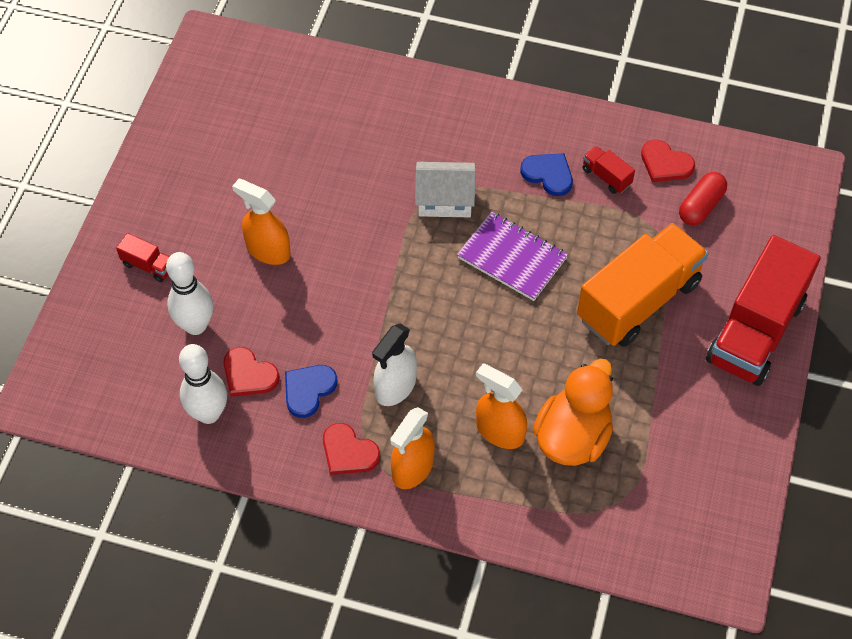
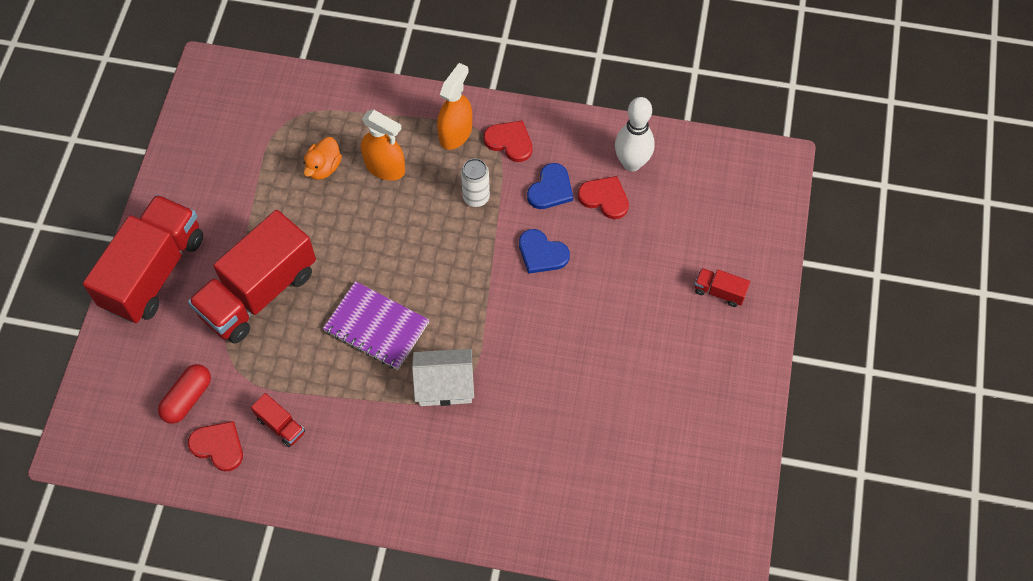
camera: 175 degrees right, 5 degrees up
white bowling pin [166,252,213,335] -> none
orange spray bottle [232,179,291,265] -> none
white spray bottle [372,324,417,406] -> white can [461,158,490,207]
blue heart [520,153,573,196] -> blue heart moved to [519,229,570,274]
orange duck [533,359,613,466] -> orange duck [304,137,342,180], size x0.55
orange truck [577,223,708,347] -> red truck [188,210,316,344]

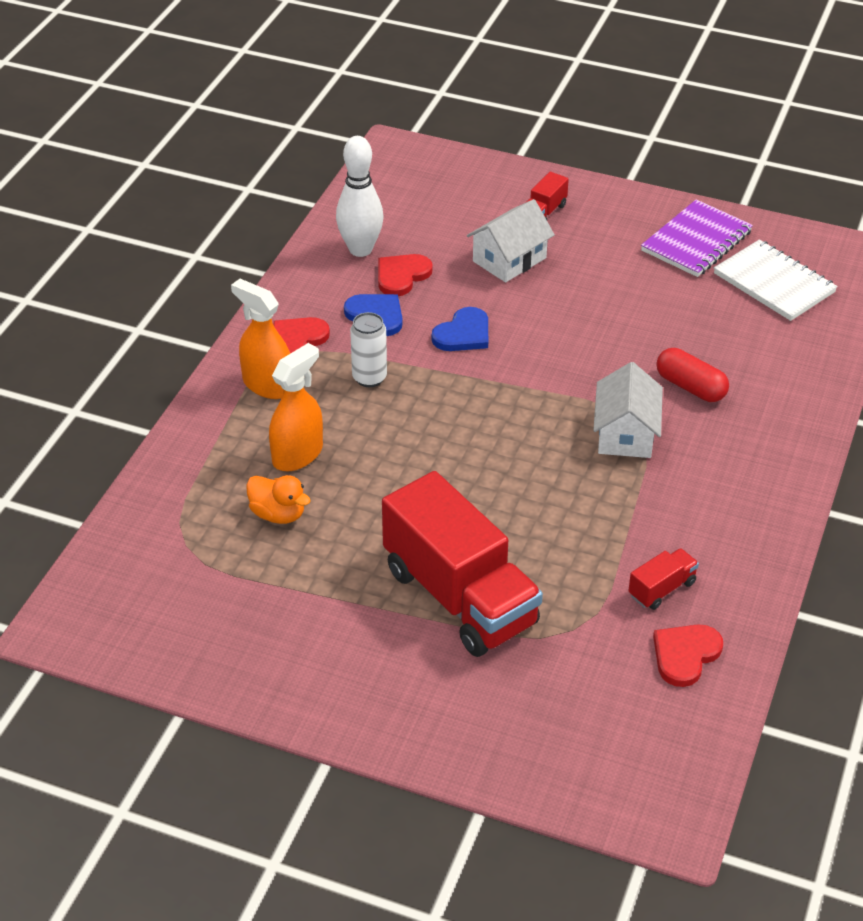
camera: 80 degrees left, 20 degrees down
red truck [83,194,203,323] -> none
red capsule [158,364,211,424] -> red capsule moved to [657,348,729,402]
purple notebook [323,281,429,370] -> purple notebook moved to [641,199,753,277]
none -> white house [467,199,555,283]
none -> white notebook [714,239,838,321]

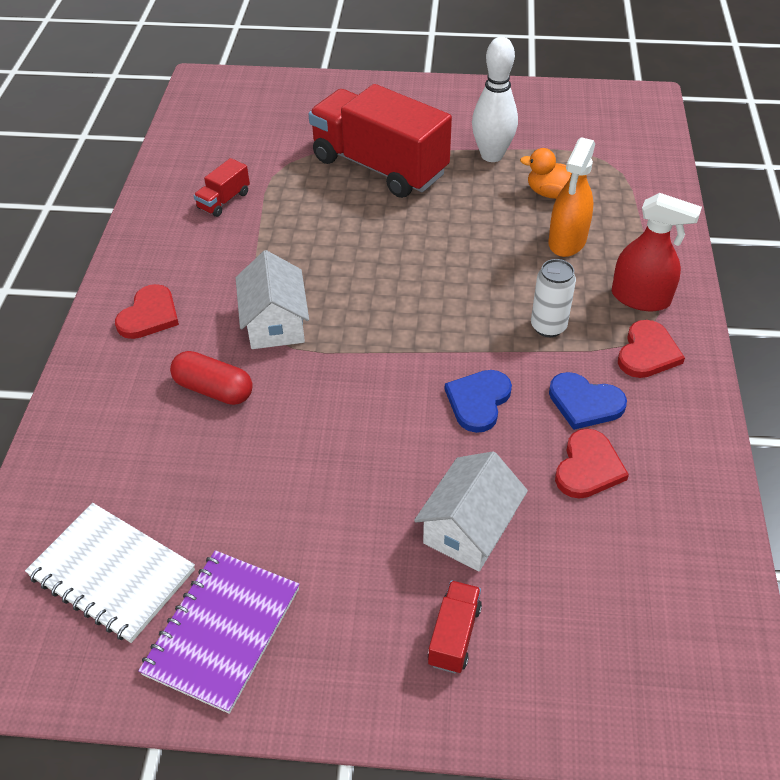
camera: 165 degrees right, 5 degrees up
orange spray bottle [231,279,290,399] -> red spray bottle [612,193,702,311]
white bowling pin [336,136,384,257] -> white bowling pin moved to [472,37,518,162]
red heart [653,624,723,687] -> red heart moved to [115,284,179,339]

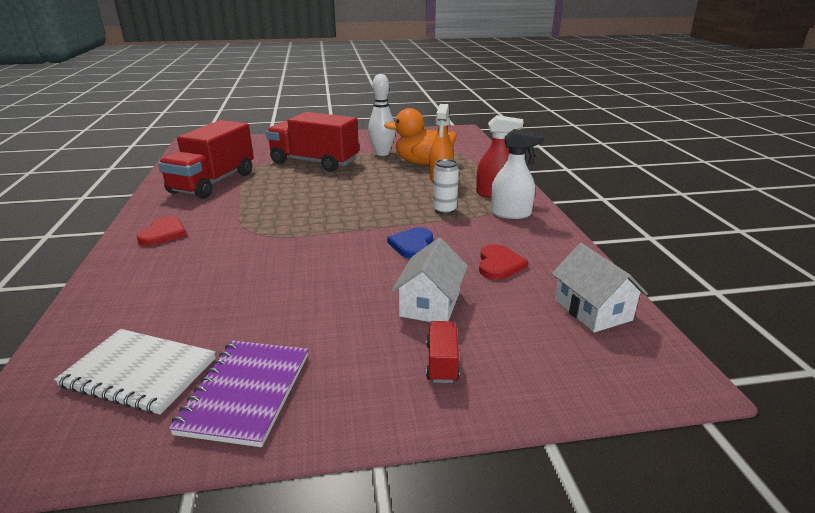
camera: 15 degrees left, 20 degrees down
red capsule [170,351,253,405] -> none
red truck [193,158,250,217] -> red truck [158,120,254,199], size x2.44
white house [236,250,309,349] -> white house moved to [552,243,648,333]
orange duck [520,148,571,199] -> orange duck [384,108,457,165], size x1.82
blue heart [549,372,627,430] -> none
red heart [618,320,685,378] -> white spray bottle [490,129,543,219]

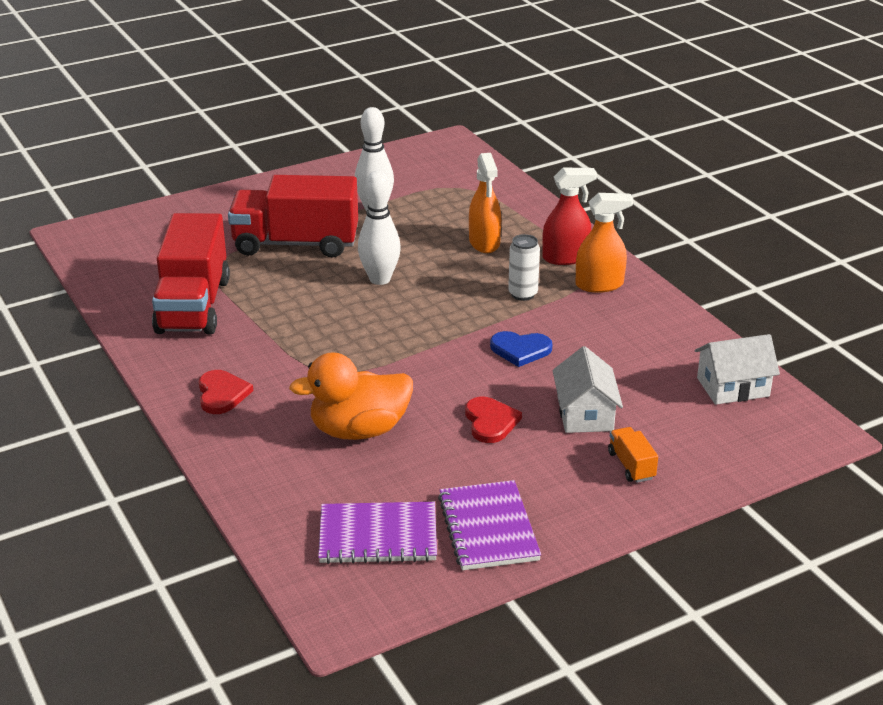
camera: 20 degrees left, 5 degrees up
white notebook [54,329,216,415] -> purple notebook [318,502,437,564]
orange duck [384,108,457,165] -> orange duck moved to [289,352,413,440]
blue heart [387,228,433,259] -> blue heart turned 75 degrees counterclockwise [490,331,552,367]
red truck [426,321,460,383] -> orange truck [608,427,658,483]
red heart [479,244,528,280] -> red heart moved to [465,397,522,443]
white spray bottle [490,129,543,219] -> orange spray bottle [576,193,633,293]
white house [552,243,648,333] -> white house turned 60 degrees counterclockwise [695,334,780,405]
none -> white bowling pin [358,171,401,285]

